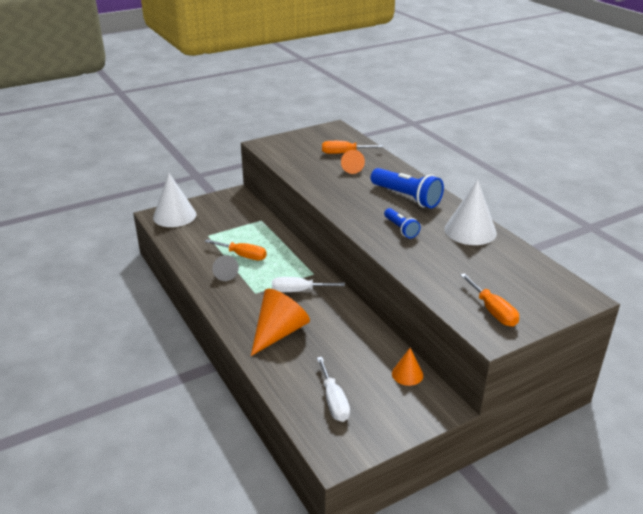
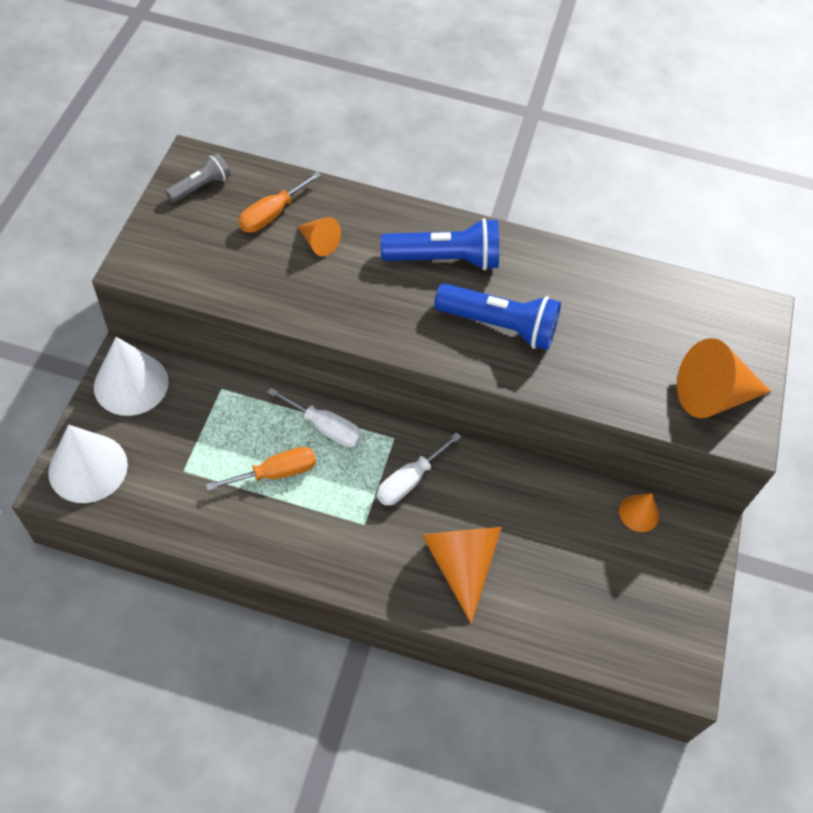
camera: 50 degrees left, 25 degrees up
grey cone [212,255,239,281] -> none
white screwdriver [317,357,350,422] -> white screwdriver moved to [267,388,362,447]
blue flashlight [384,208,421,238] -> blue flashlight [434,283,561,350], size x1.75
white cone [444,179,497,245] -> white cone moved to [94,337,169,416]
orange screwdriver [460,273,519,326] -> orange cone [677,338,771,418]
none -> grey flashlight [165,153,231,203]

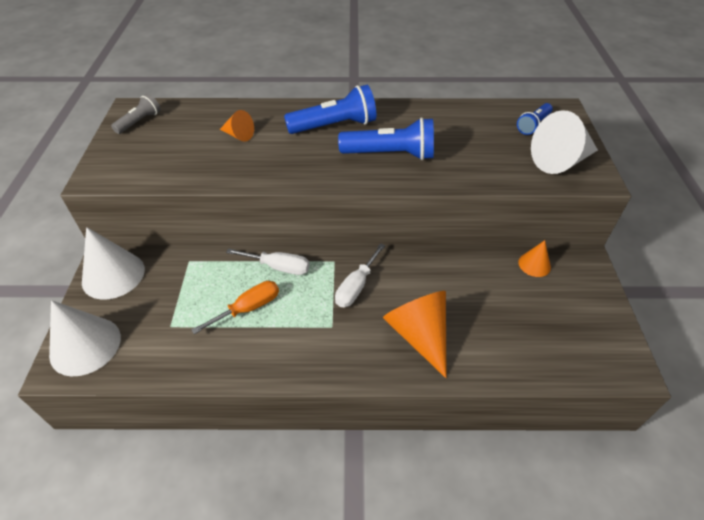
camera: 10 degrees left, 10 degrees down
orange screwdriver [238,171,322,233] -> none
orange cone [677,338,771,418] -> white cone [531,110,598,174]
none -> blue flashlight [517,103,553,135]

